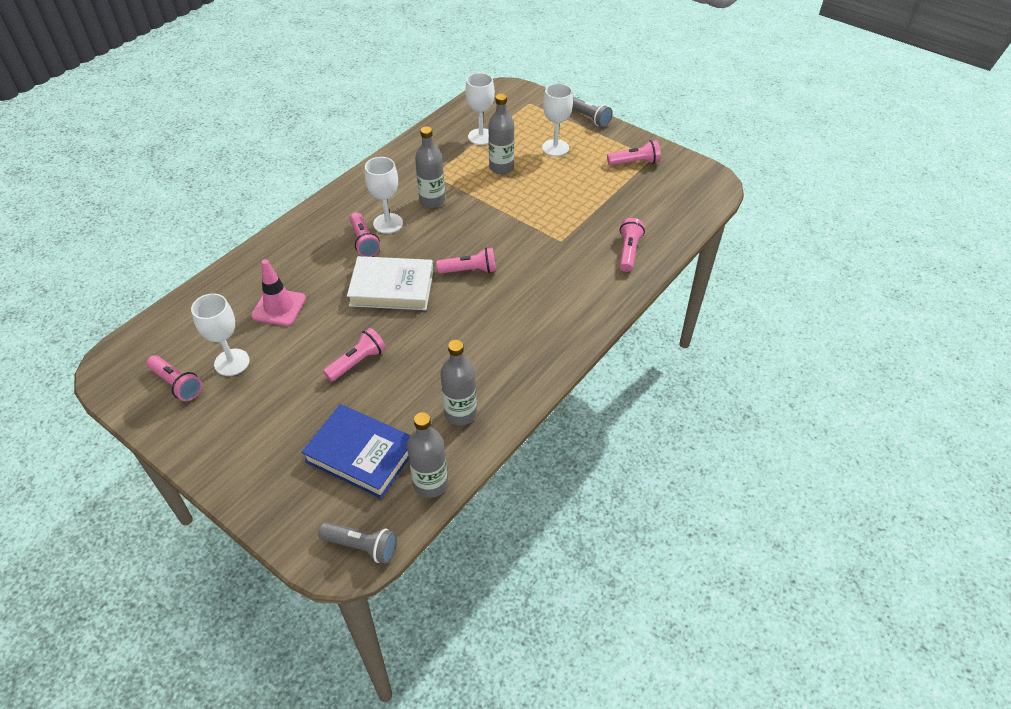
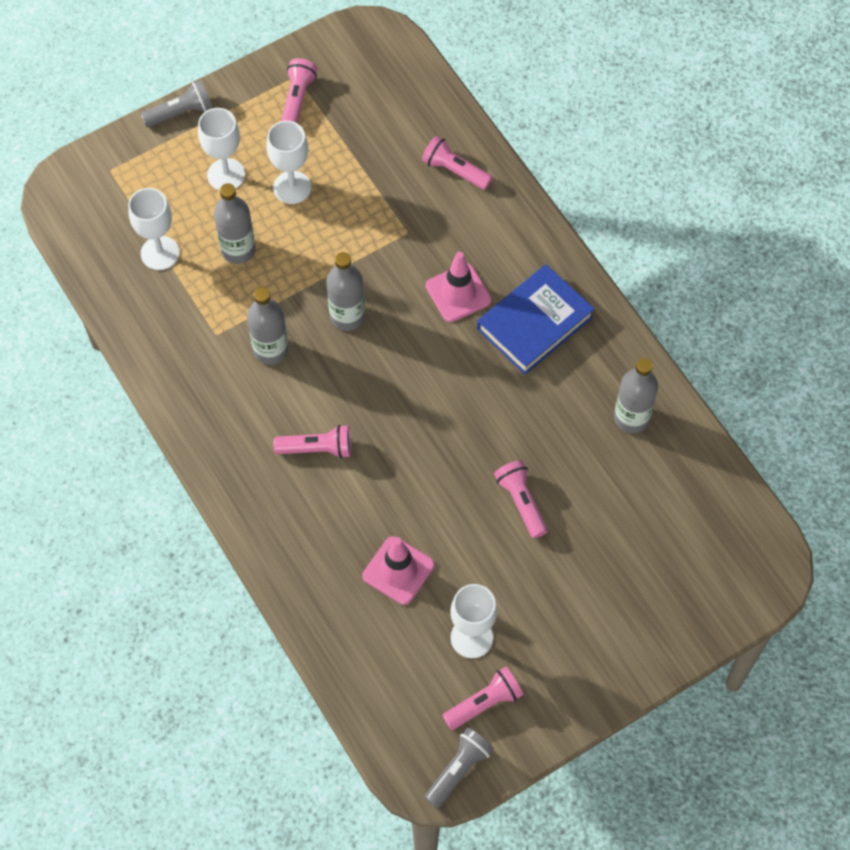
camera: 70 degrees left, 15 degrees up
blue book [301,404,410,498] -> blue book moved to [477,264,594,375]
grey flashlight [318,522,397,564] -> grey flashlight moved to [424,728,494,808]
white book [347,256,434,310] -> none
white goblet [365,157,403,234] -> white goblet moved to [267,121,311,204]
grey bottle [407,412,448,498] -> grey bottle moved to [326,252,365,331]
pink flashlight [436,247,496,274] -> none
none -> pink traffic cone [426,252,492,322]

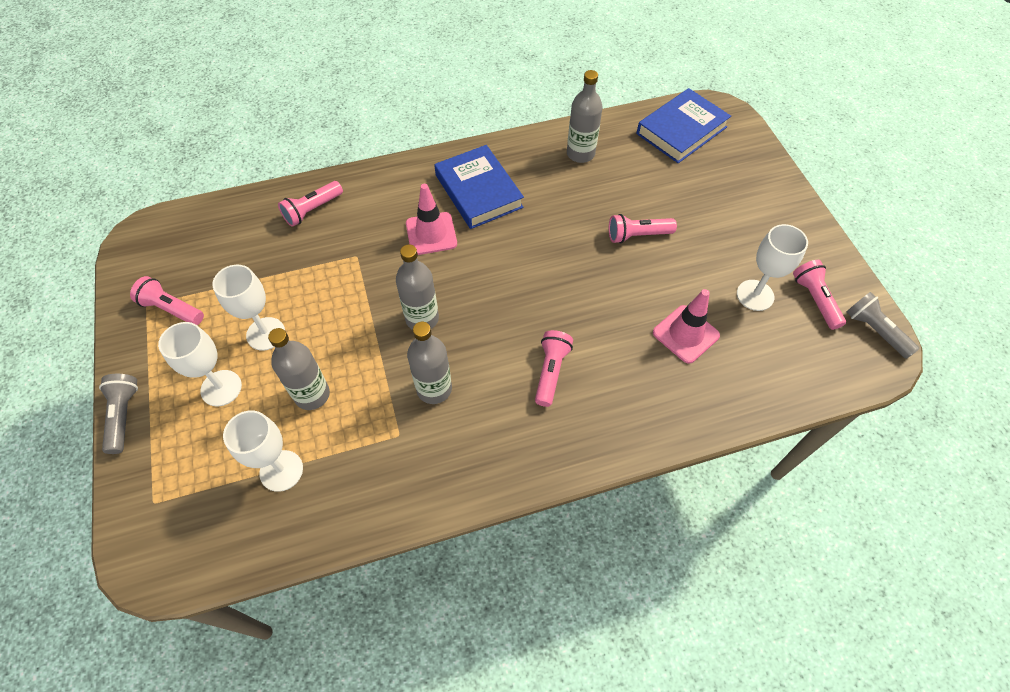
camera: 75 degrees left, 5 degrees down
none -> blue book [636,88,731,163]

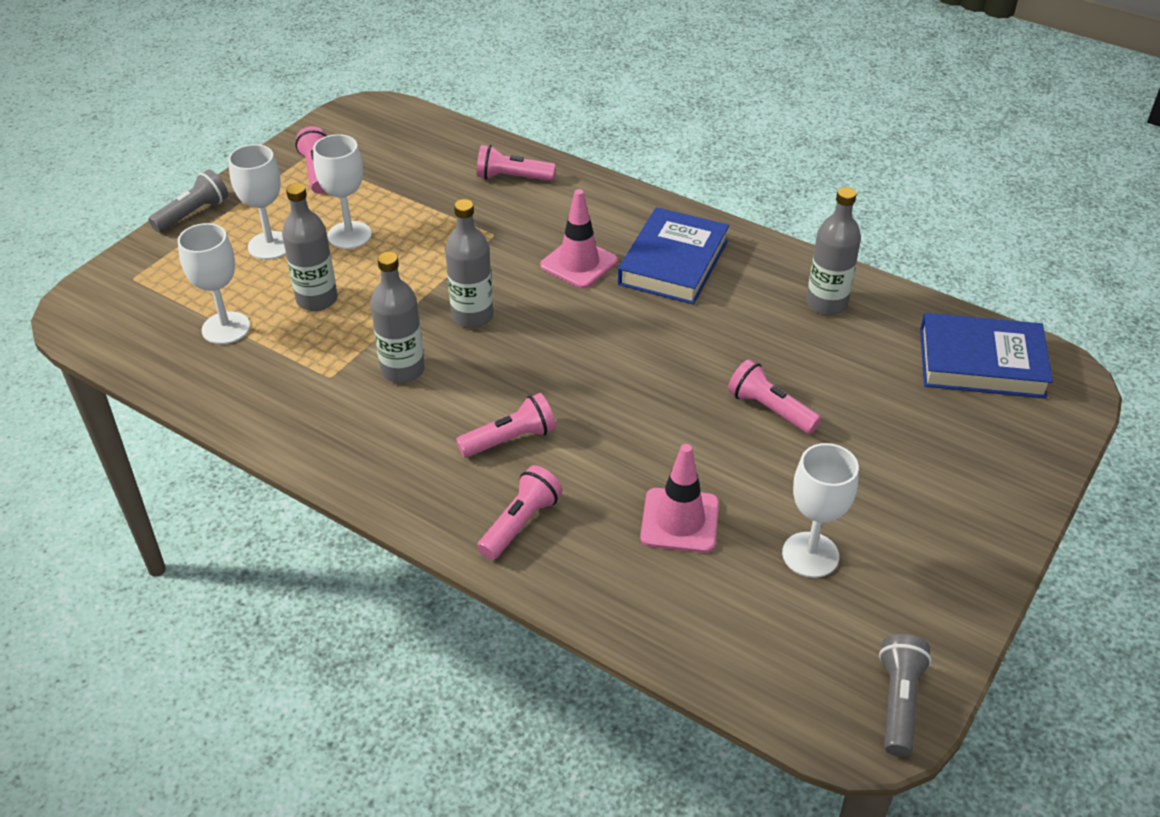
camera: 50 degrees right, 15 degrees down
pink flashlight [793,260,846,330] -> pink flashlight moved to [477,465,563,560]

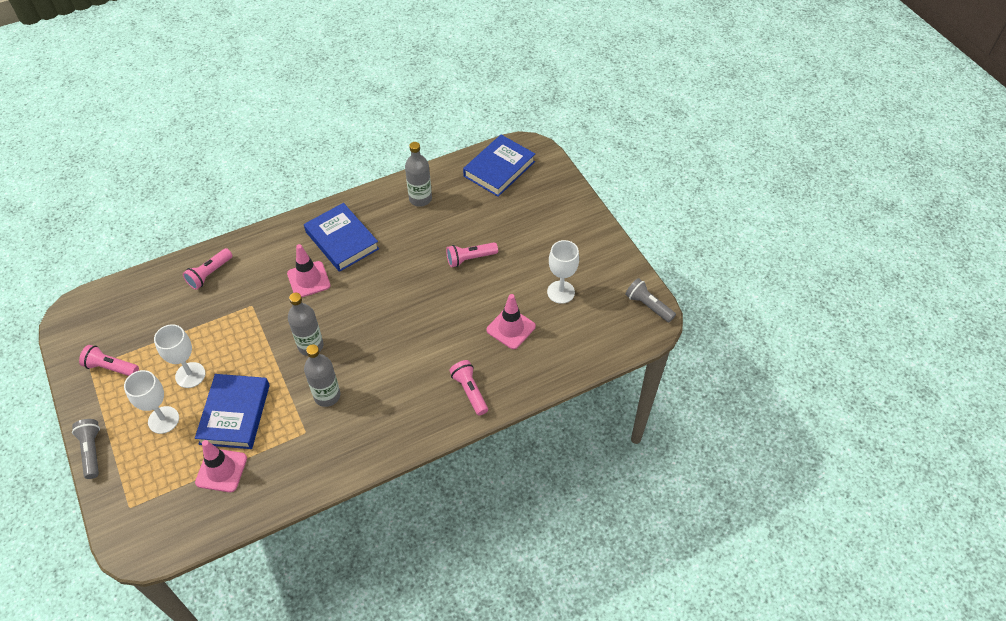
camera: 60 degrees left, 10 degrees up
white goblet [178,223,250,344] -> pink traffic cone [195,440,247,492]
grey bottle [282,183,338,311] -> blue book [195,374,270,449]
pink flashlight [456,393,556,458] -> none

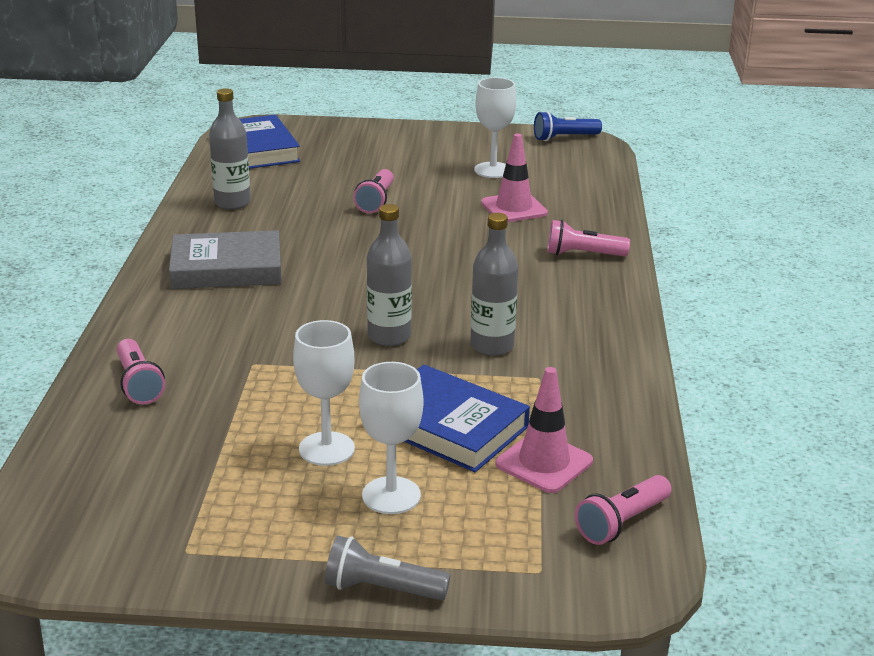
camera: 60 degrees left, 25 degrees down
pink flashlight [79,345,139,376] -> pink flashlight moved to [575,475,672,545]
pink traffic cone [287,244,331,297] -> none
blue book [304,203,379,272] -> grey book [169,230,282,289]
grey flashlight [625,278,676,322] -> blue flashlight [534,111,602,141]

